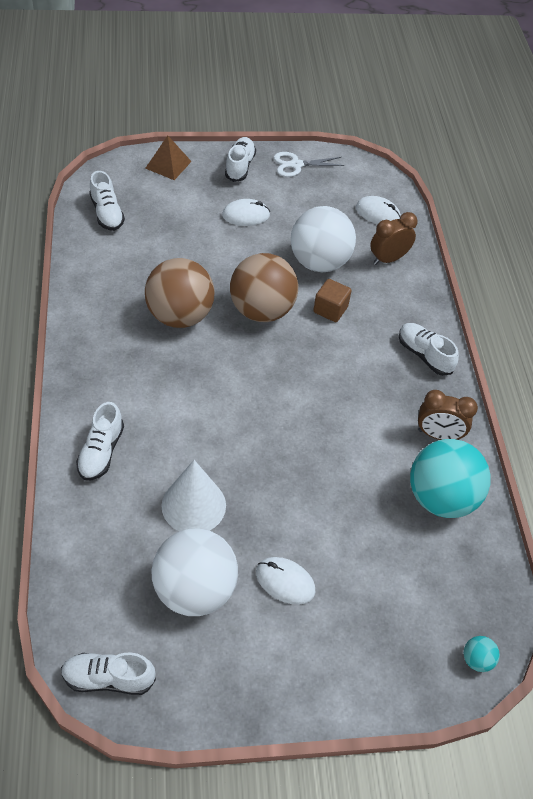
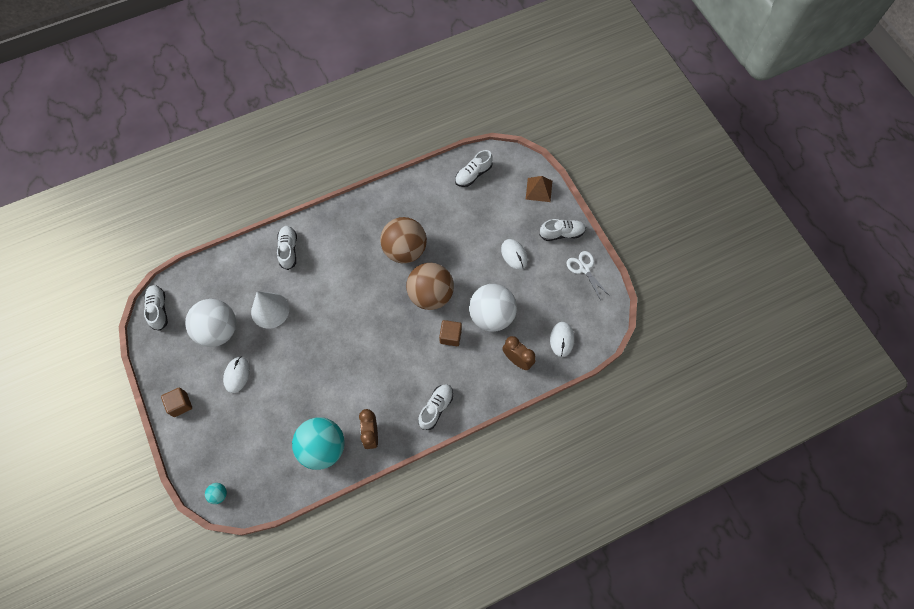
camera: 75 degrees right, 15 degrees up
white shoe [76,402,124,481] -> white shoe turned 90 degrees clockwise [277,226,297,270]
none -> brown cube [161,387,192,417]

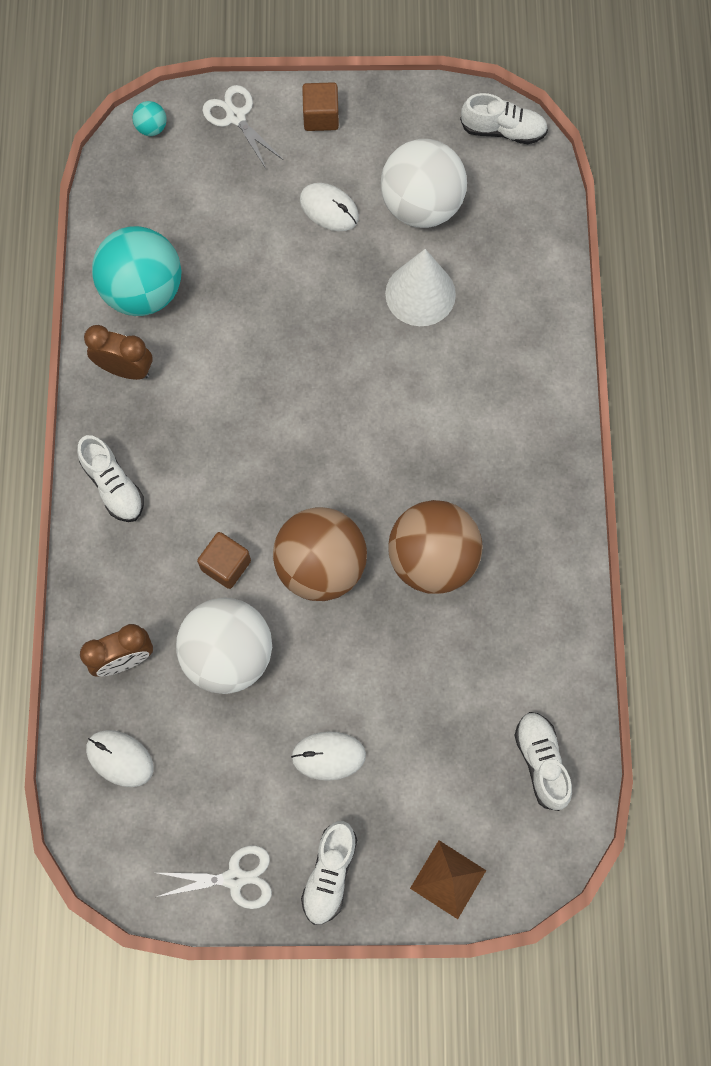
camera: 115 degrees right, 5 degrees up
white shoe [277,226,297,270] -> none
none -> white scissors [202,85,283,168]

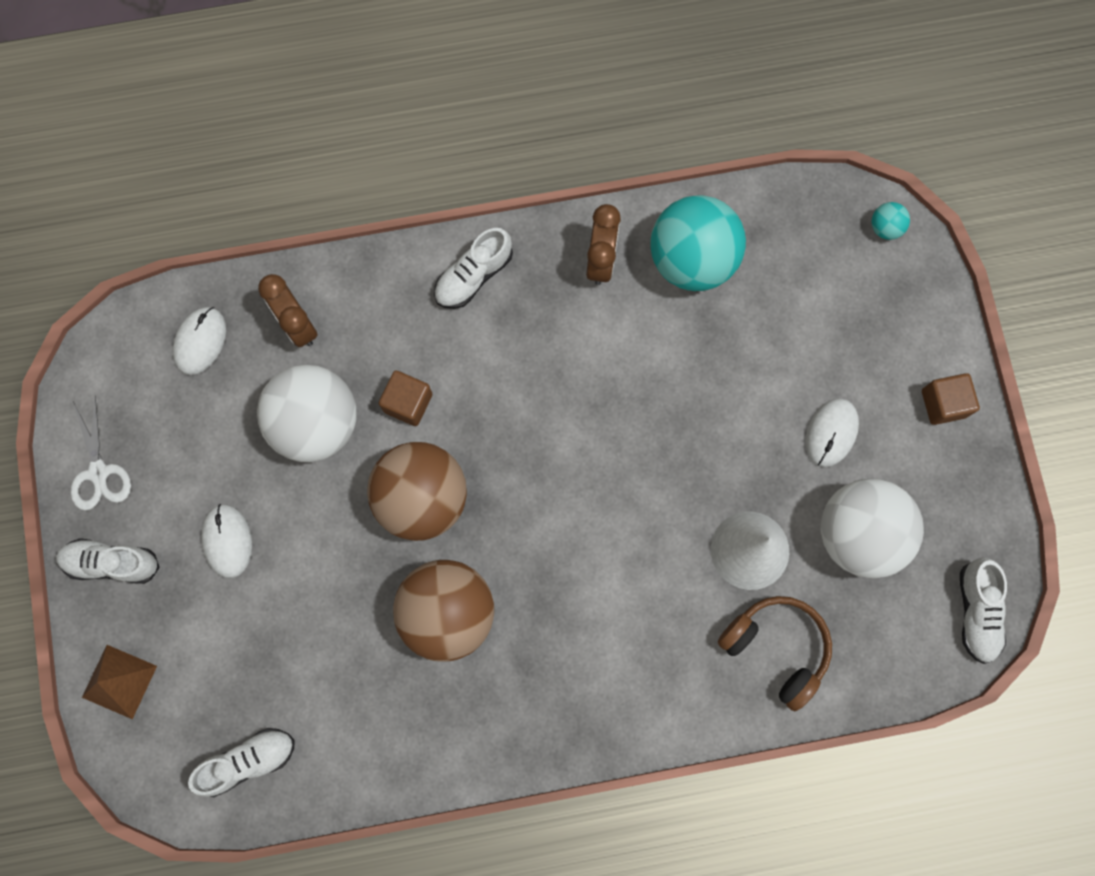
camera: 80 degrees right, 5 degrees up
white scissors [202,85,283,168] -> none
none -> brown headphones [718,596,832,711]

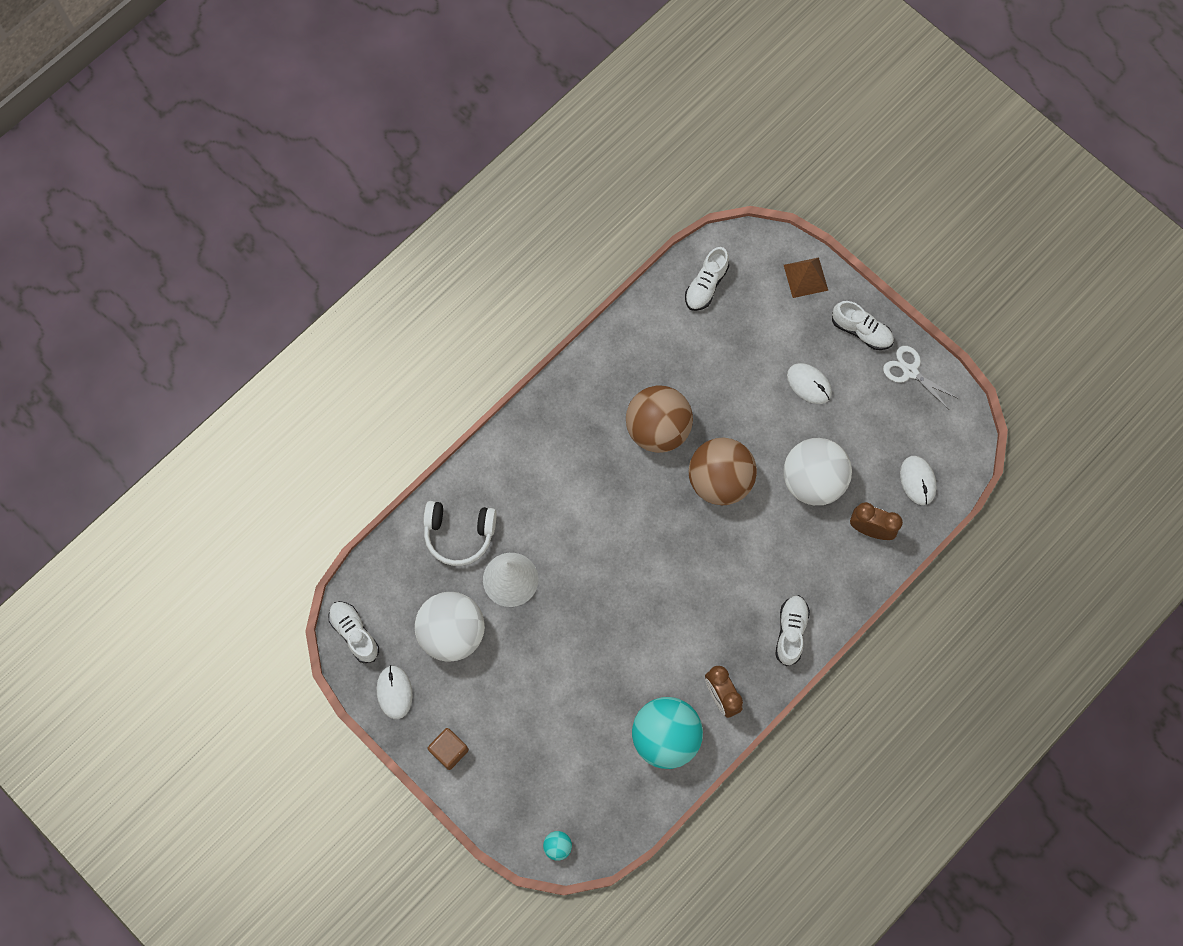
camera: 145 degrees right, 5 degrees down
white shoe [56,538,160,584] -> white shoe turned 60 degrees clockwise [832,301,894,350]
brown cube [379,371,432,426] -> none
brown headphones [718,596,832,711] -> white headphones [423,501,497,566]
white mouse [805,399,859,467] -> white mouse moved to [377,665,413,719]

